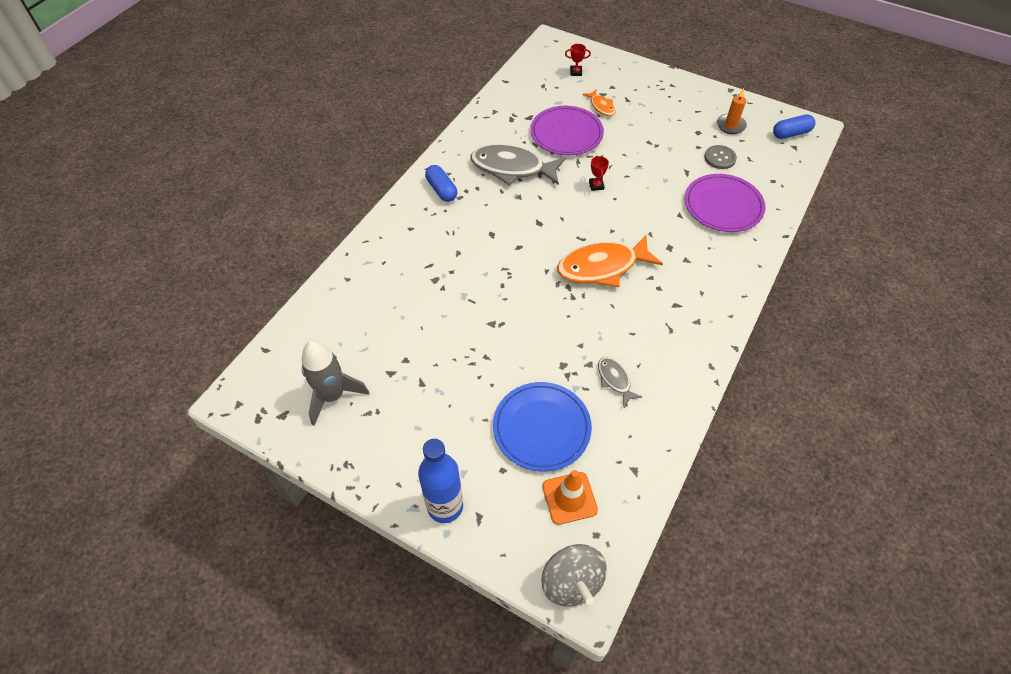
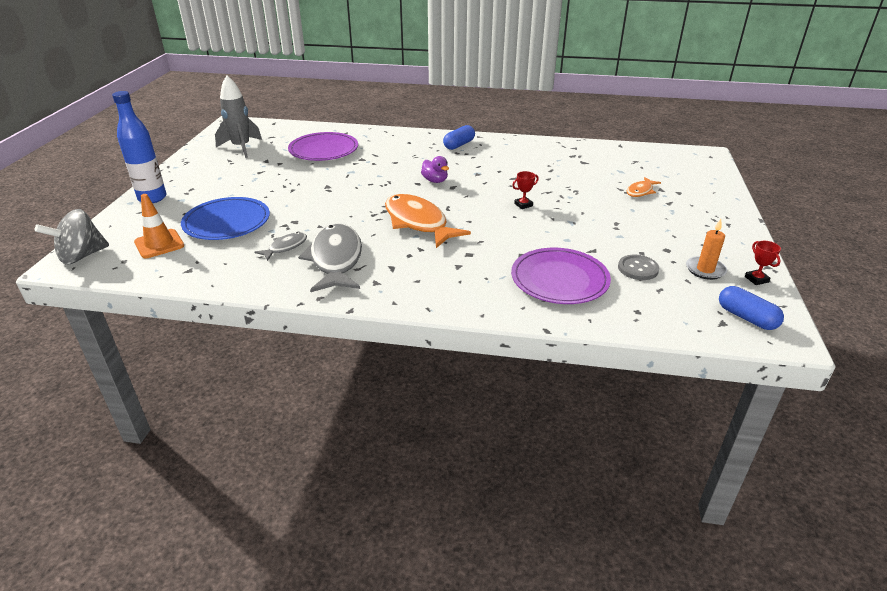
camera: 70 degrees right, 20 degrees down
grey fish [470,145,565,185] -> grey fish moved to [298,224,362,292]
purple plate [530,106,604,155] -> purple plate moved to [288,132,358,161]
red trophy [565,44,591,76] -> red trophy moved to [745,241,781,285]
none -> purple duck [421,156,449,183]

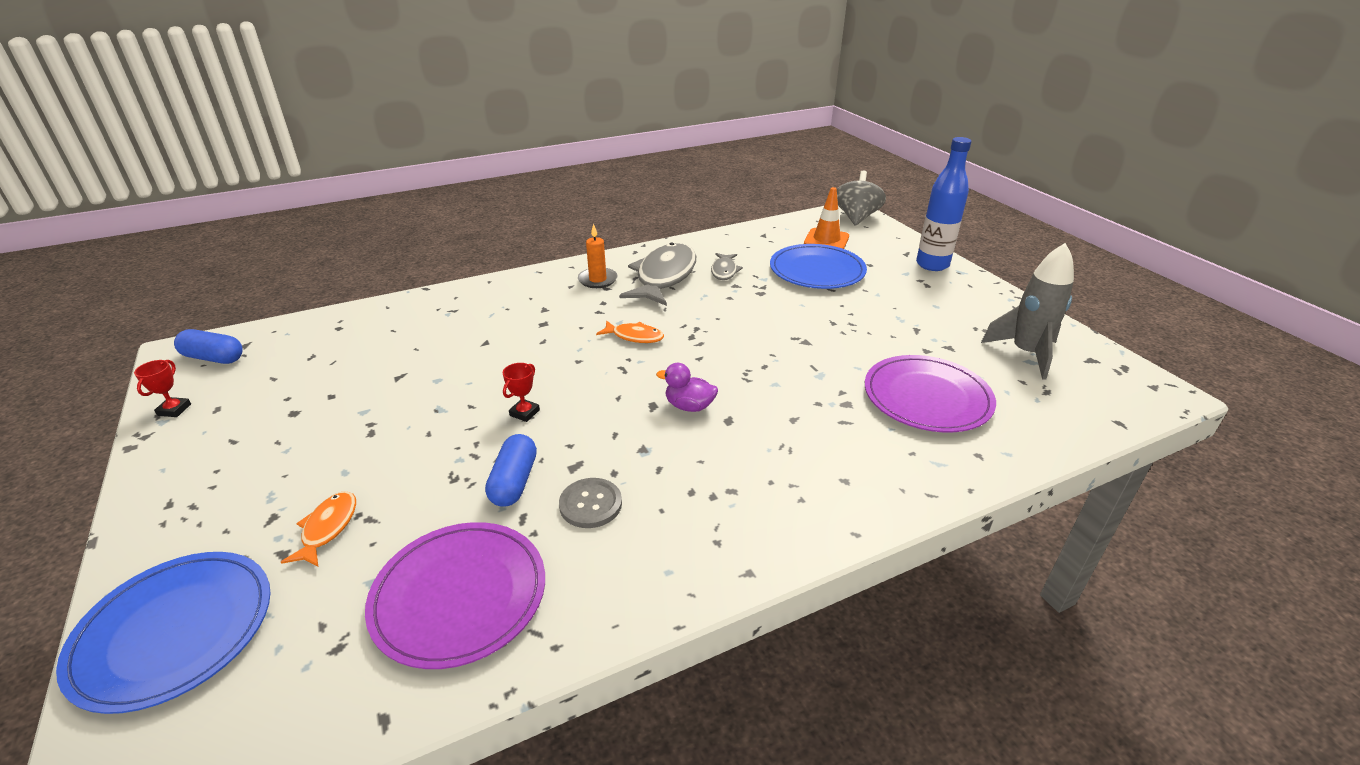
camera: 145 degrees right, 0 degrees up
grey fish [298,224,362,292] -> grey fish turned 120 degrees counterclockwise [619,243,696,306]
orange fish [385,194,471,248] -> orange fish [596,320,664,343], size x0.49
blue capsule [443,125,475,150] -> blue capsule moved to [485,434,537,507]
purple plate [511,248,611,304] -> purple plate moved to [365,522,545,669]
grey button [618,255,659,280] -> grey button moved to [559,478,622,528]
orange candle [686,219,727,280] -> orange candle moved to [578,224,618,288]
red trophy [745,241,781,285] -> red trophy turned 60 degrees clockwise [134,360,191,417]
none -> blue plate [56,552,270,714]

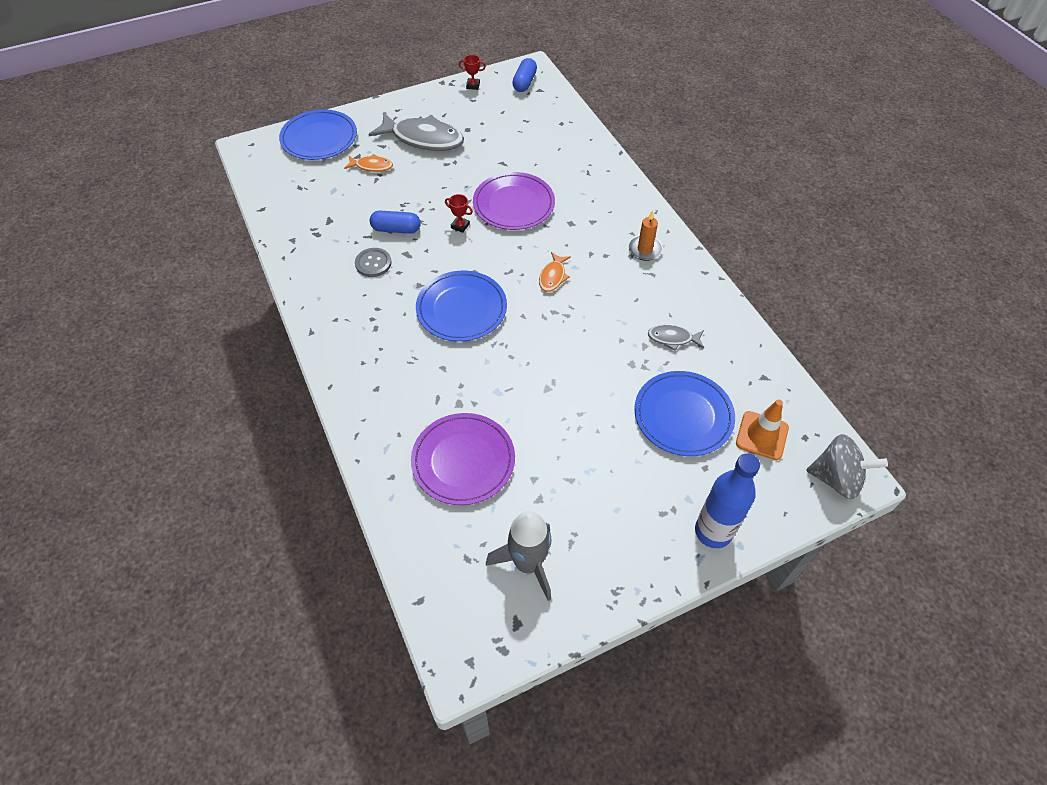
camera: 90 degrees right, 20 degrees up
purple plate [365,522,545,669] -> purple plate moved to [473,172,555,230]
grey fish [619,243,696,306] -> grey fish moved to [368,113,464,151]
purple duck [656,363,718,412] -> blue plate [416,271,507,342]

